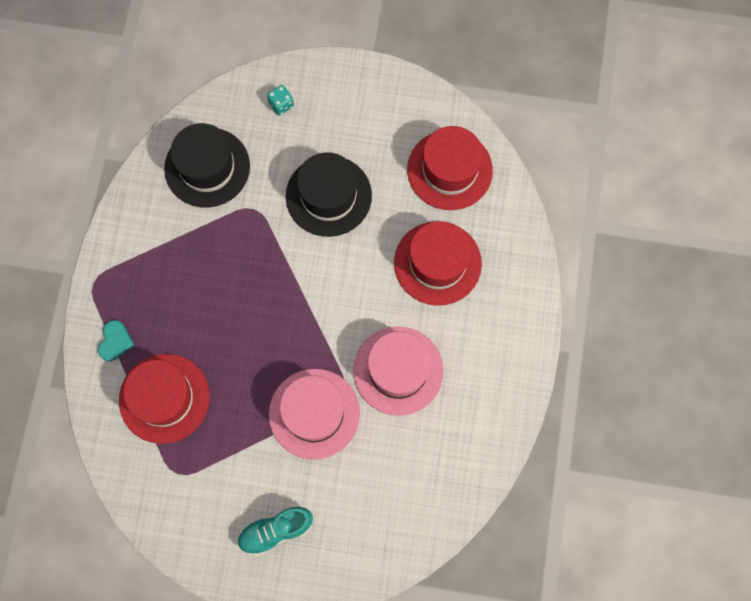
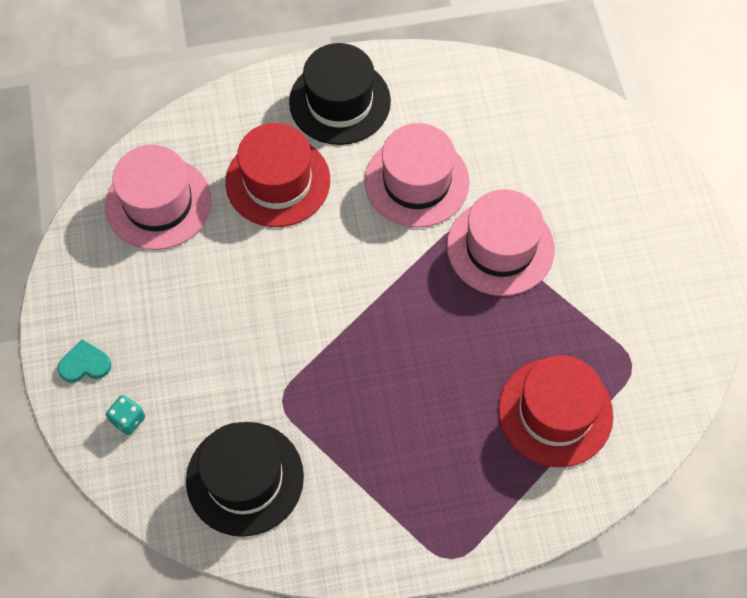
camera: 110 degrees left, 10 degrees down
turquoise heart [98,320,135,361] -> turquoise heart moved to [58,339,111,382]
turquoise shoe [237,506,313,556] -> none
black hat [286,152,372,237] -> black hat moved to [289,43,391,145]
red hat [407,126,493,210] -> pink hat [105,145,211,250]

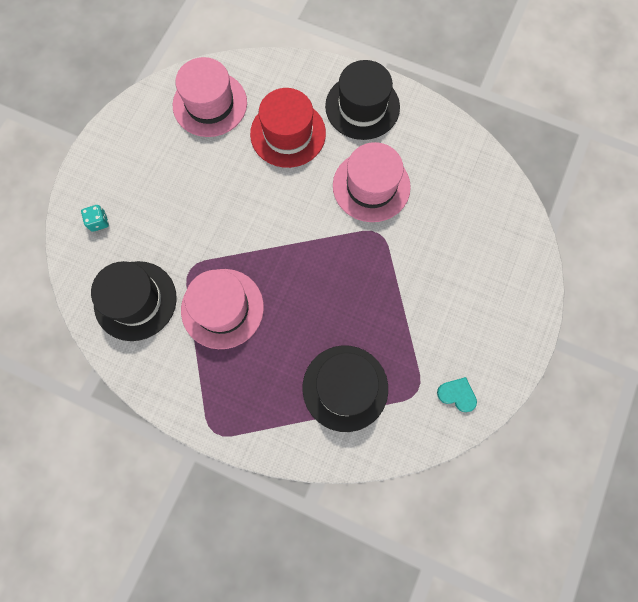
camera: 35 degrees right, 10 degrees up
turquoise heart [58,339,111,382] -> turquoise heart moved to [437,377,477,412]
pink hat [447,189,555,296] -> pink hat moved to [181,269,264,349]
red hat [498,356,613,467] -> black hat [302,345,388,432]

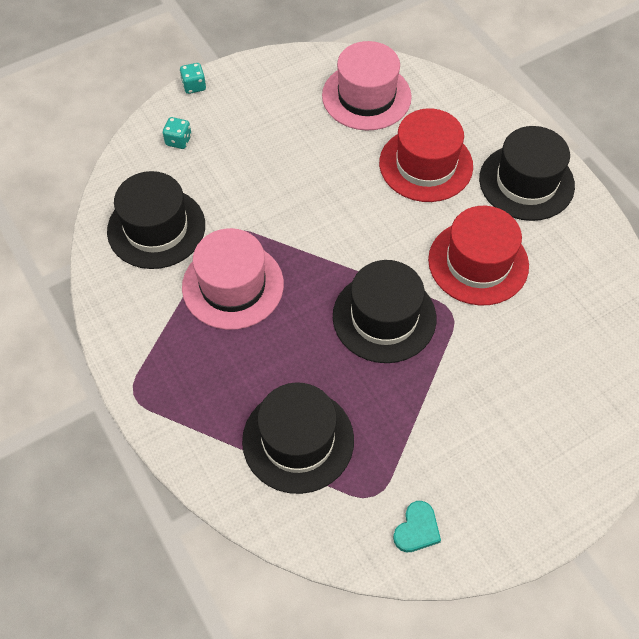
camera: 35 degrees right, 15 degrees down
pink hat [333,142,411,222] -> red hat [428,206,529,306]
turquoise heart [437,377,477,412] -> turquoise heart turned 60 degrees clockwise [393,501,441,552]
none -> turquoise dice [180,63,206,94]
none -> black hat [333,260,436,363]

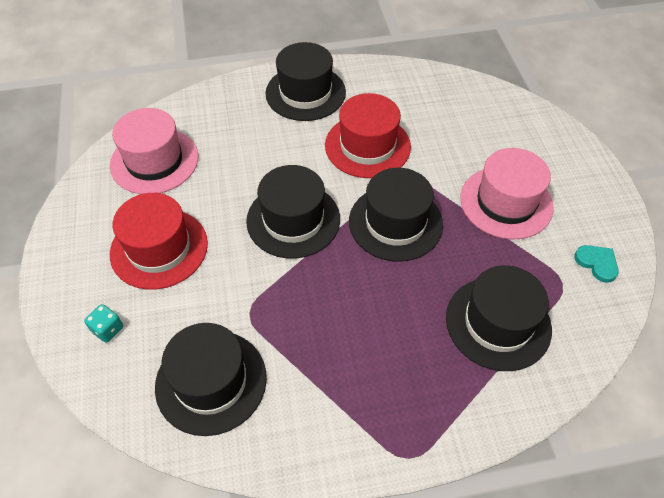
camera: 70 degrees left, 5 degrees down
turquoise dice [180,63,206,94] -> none
pink hat [182,228,284,330] -> pink hat moved to [460,148,554,240]
red hat [379,108,473,202] -> red hat moved to [110,193,208,290]
none -> black hat [246,165,340,259]

